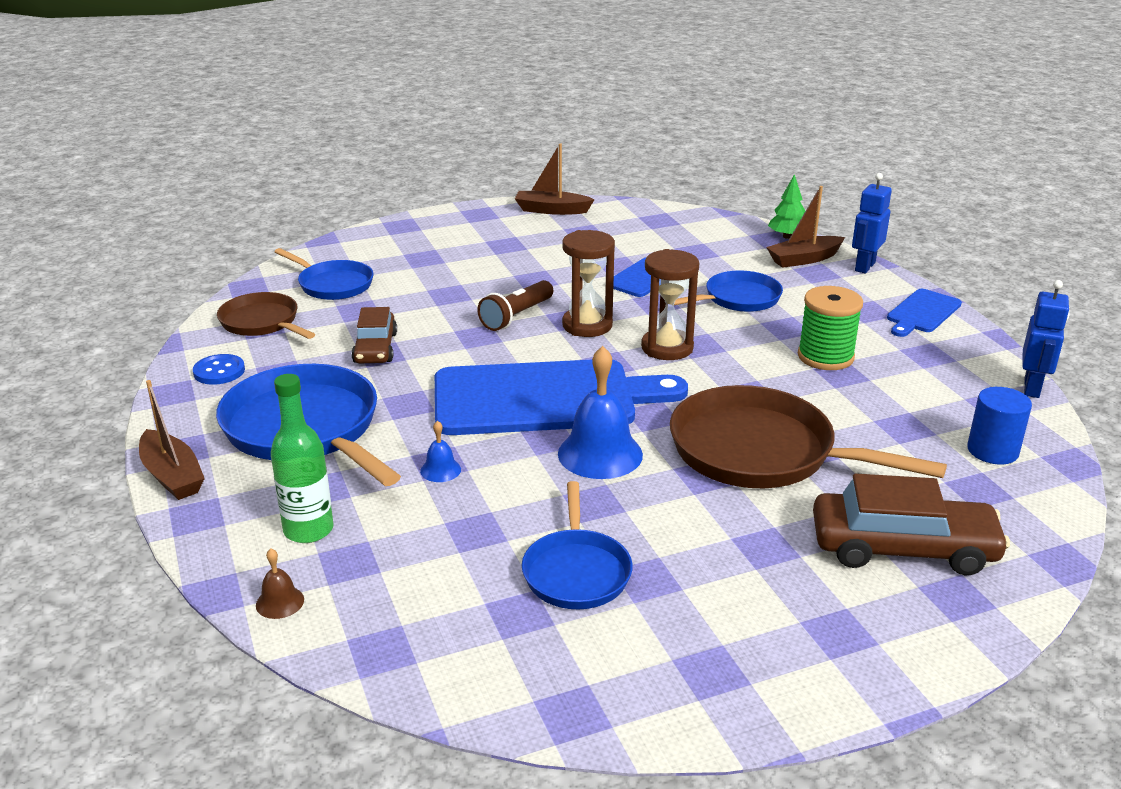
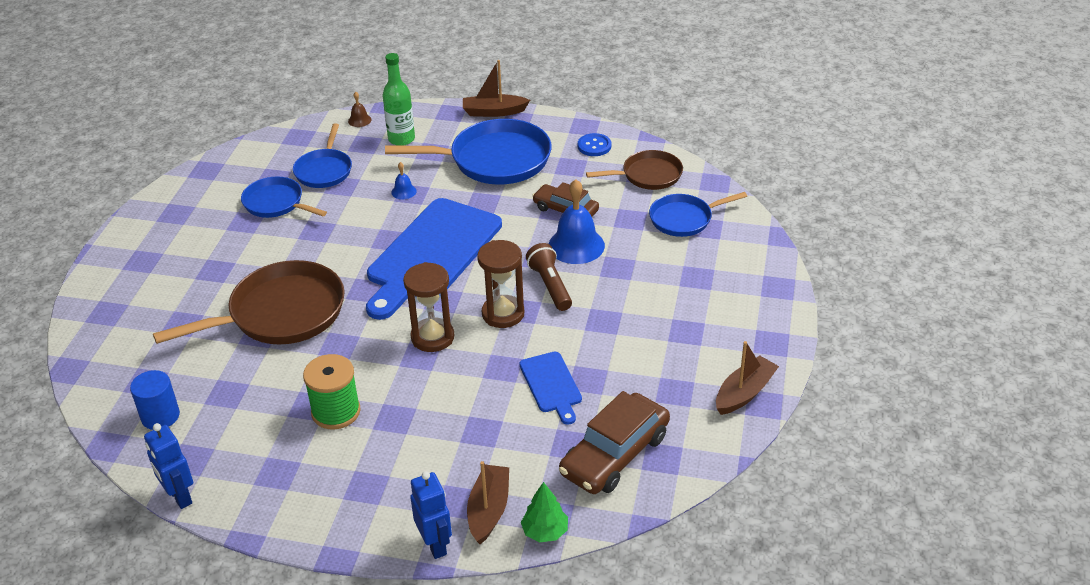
camera: 125 degrees right, 10 degrees up
blue bell [558,346,643,479] -> blue bell moved to [548,179,605,264]
blue pan [674,270,783,312] -> blue pan moved to [293,123,352,188]
brown car [813,473,1010,576] -> brown car moved to [559,391,670,494]
blue cutting board [887,289,962,337] -> none

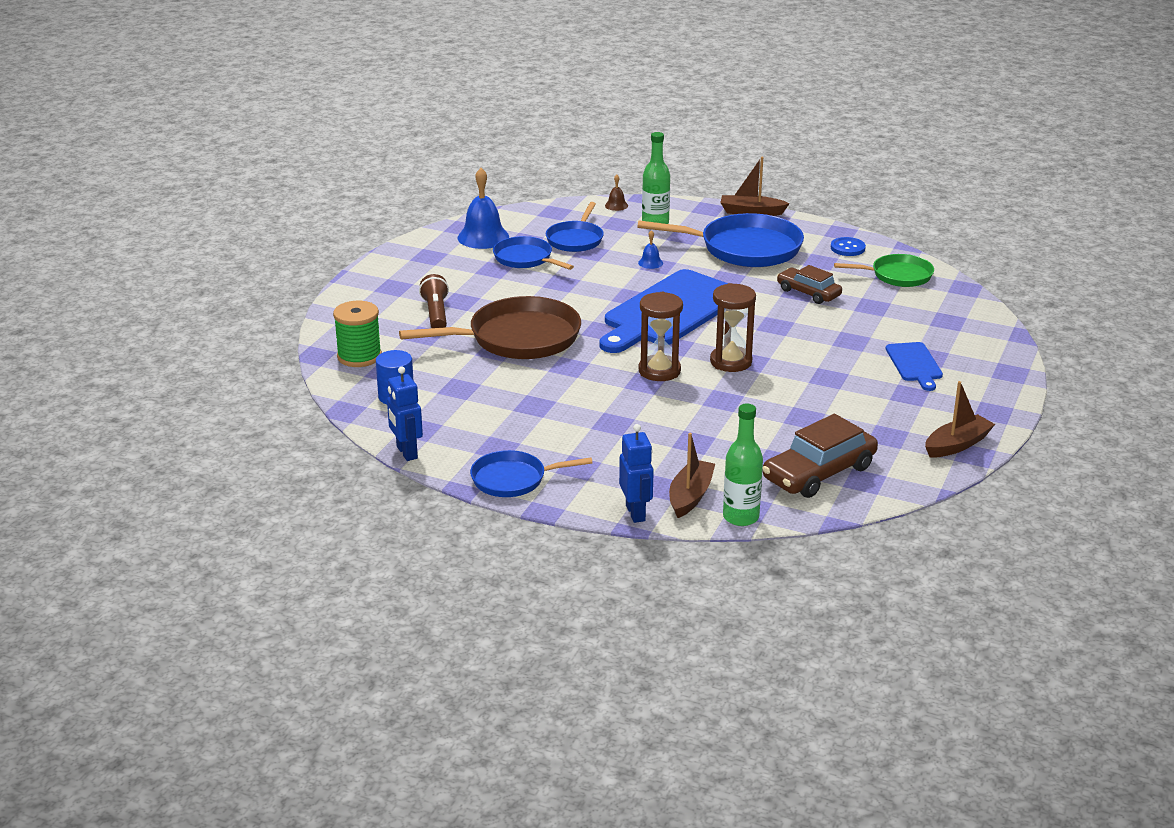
camera: 10 degrees right, 10 degrees down
green spool [303,354,361,430] -> green spool moved to [333,301,382,367]
blue cutting board [519,352,582,425] -> blue cutting board moved to [886,342,943,391]
green tree [521,482,568,542] -> green bottle [723,404,763,526]
brown flashlight [526,243,572,311] -> brown flashlight moved to [419,274,449,328]
blue bell [548,179,605,264] -> blue bell moved to [458,168,509,249]
brown pan [586,150,683,190] -> green pan [834,254,934,287]
blue pan [649,192,747,237] -> blue pan moved to [470,450,592,497]

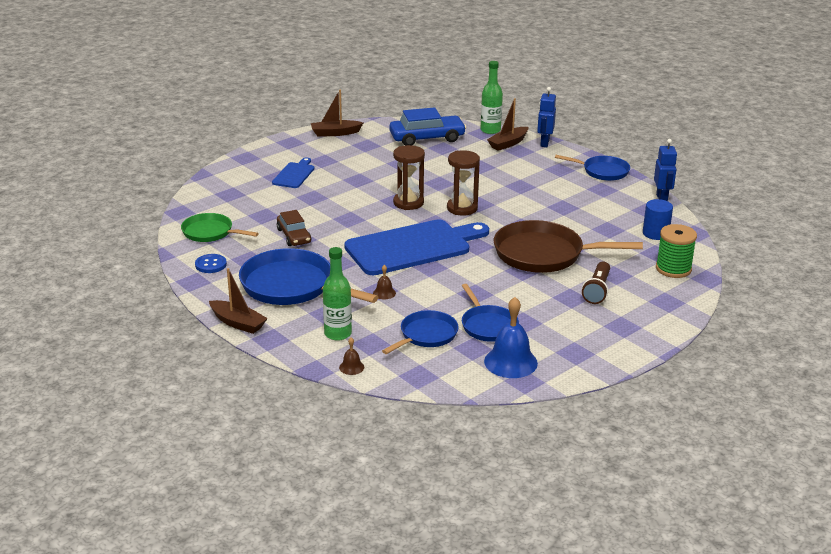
camera: 155 degrees left, 0 degrees up
blue bell [638,230,663,269] -> brown bell [373,265,396,300]
brown car [763,414,878,498] -> blue car [389,107,466,145]

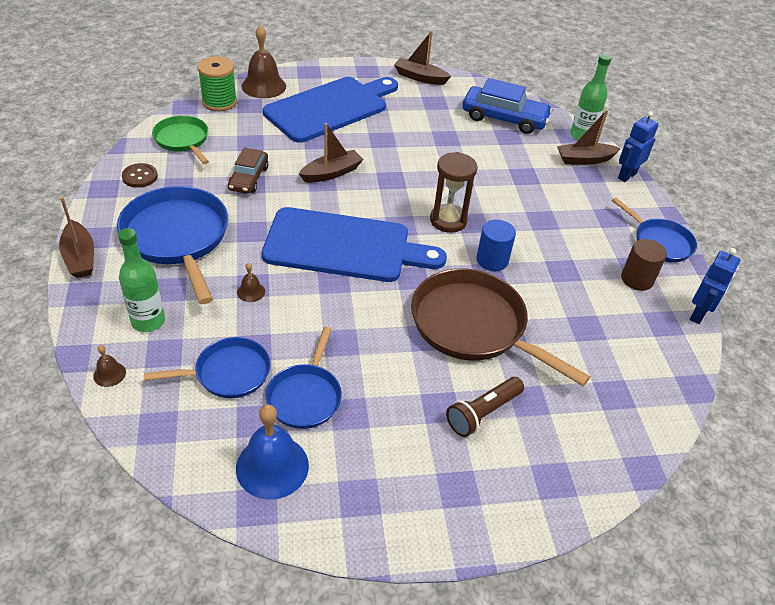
camera: 30 degrees right, 15 degrees up
blue button [195,254,227,273] -> brown button [122,163,158,188]
blue cutting board [272,157,314,188] -> blue cutting board [263,77,398,143], size x2.11
brown hourglass [393,145,425,210] -> none
blue cylinder [643,199,673,240] -> blue cylinder moved to [476,220,516,271]
green spool [656,224,697,278] -> green spool moved to [197,56,237,111]
none -> brown bell [241,25,286,99]
none -> brown boat [299,123,364,183]
none -> brown cylinder [621,239,667,291]

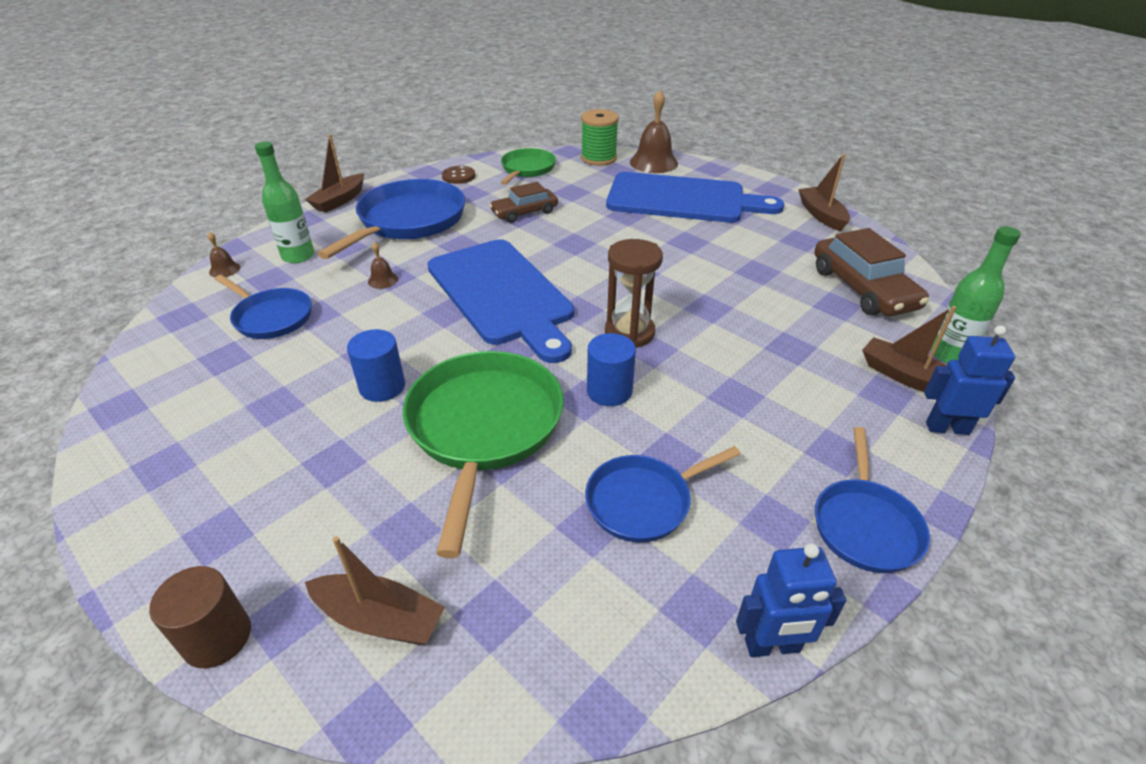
camera: 55 degrees right, 5 degrees down
blue bell [236,404,309,500] -> none
blue pan [265,327,342,429] -> blue pan moved to [585,446,741,543]
brown boat [299,123,364,183] -> brown boat moved to [305,536,445,645]
brown pan [411,268,590,386] -> green pan [403,351,564,558]
brown flashlight [446,377,524,437] -> none
blue car [462,78,553,134] -> brown car [814,228,929,316]
brown cylinder [621,239,667,291] -> brown cylinder moved to [149,566,251,668]
none -> blue cylinder [347,329,405,402]

